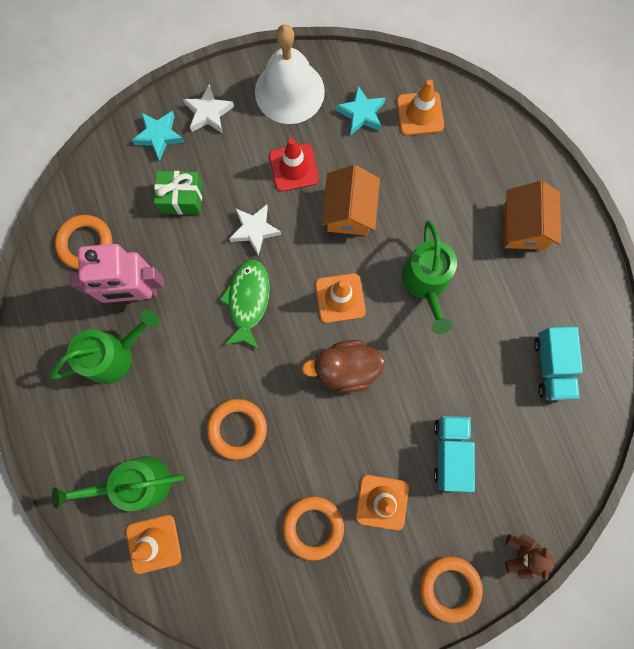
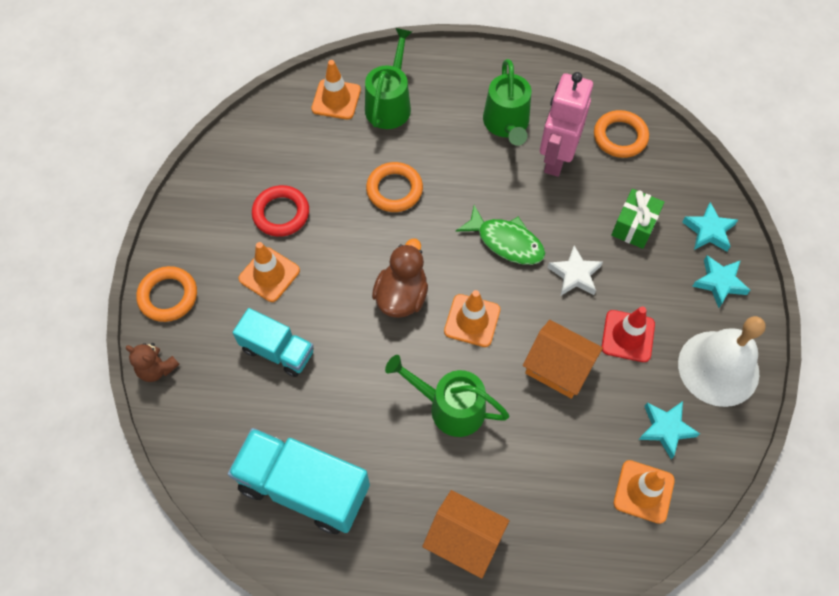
camera: 115 degrees right, 15 degrees down
white star [183,84,234,133] -> turquoise star [692,255,750,308]
orange ring [282,496,344,561] -> red ring [252,185,309,237]
turquoise truck [534,327,583,401] -> turquoise truck [228,428,370,534], size x1.63

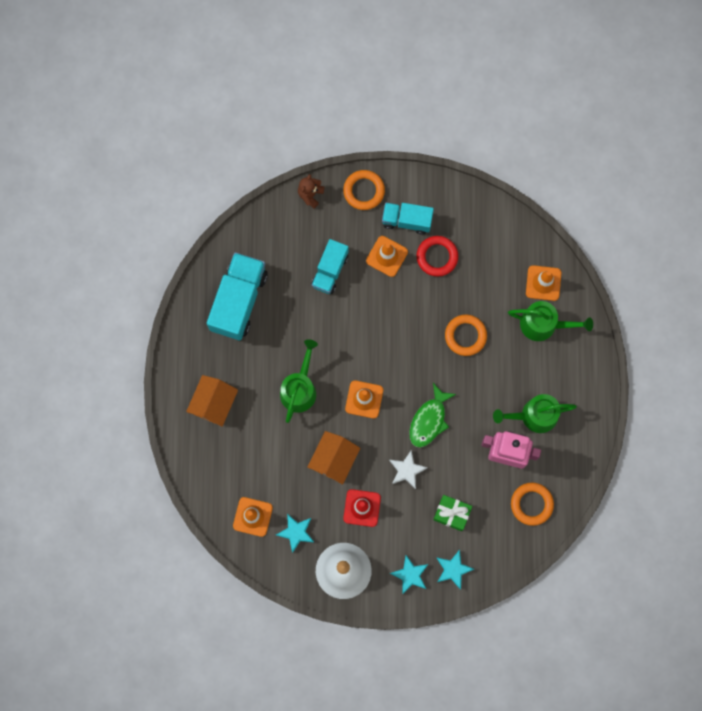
camera: 85 degrees right, 15 degrees up
brown duck [372,239,428,318] -> none
none -> turquoise truck [382,203,434,234]

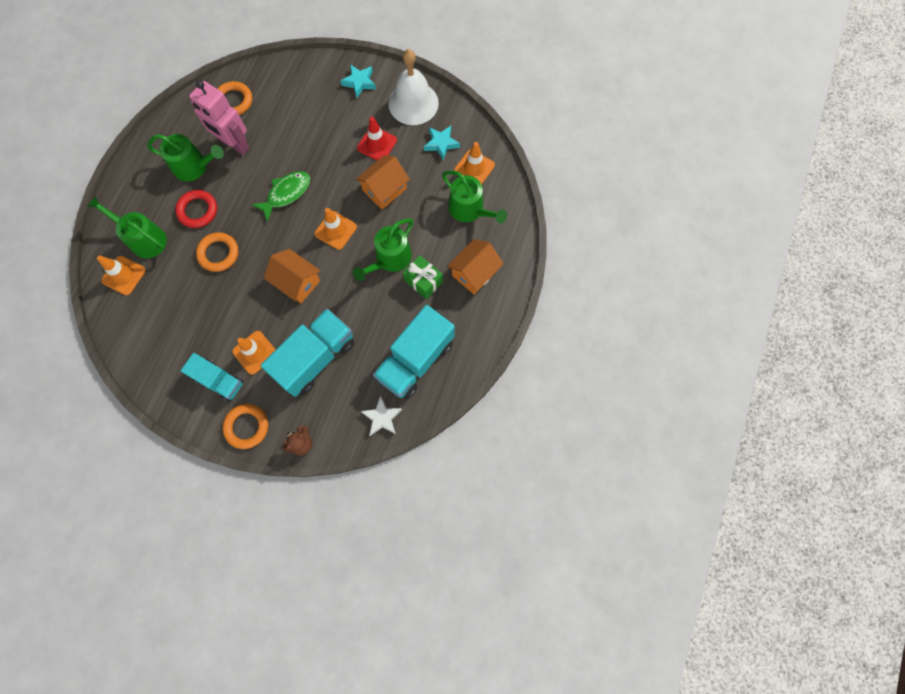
camera: 160 degrees left, 5 degrees down
turquoise truck [311,239,348,294] -> turquoise truck [261,309,354,397], size x1.63
white star [389,450,428,489] -> white star moved to [361,395,402,436]
red ring [417,236,458,276] -> red ring moved to [175,190,217,228]
green gift [433,495,472,531] -> green gift moved to [403,255,443,299]
turquoise star [437,550,474,590] -> none
none -> orange house [264,249,320,303]
none -> green watering can [442,171,507,223]

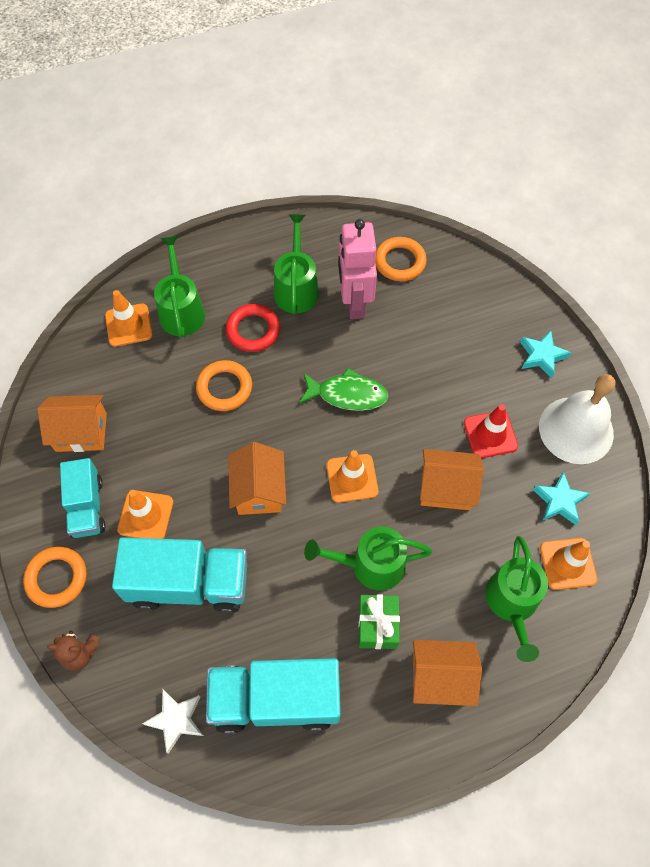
camera: 50 degrees right, 10 degrees down
green watering can [147,134,224,182] -> green watering can turned 150 degrees counterclockwise [274,214,319,314]
none -> orange house [37,395,107,452]

